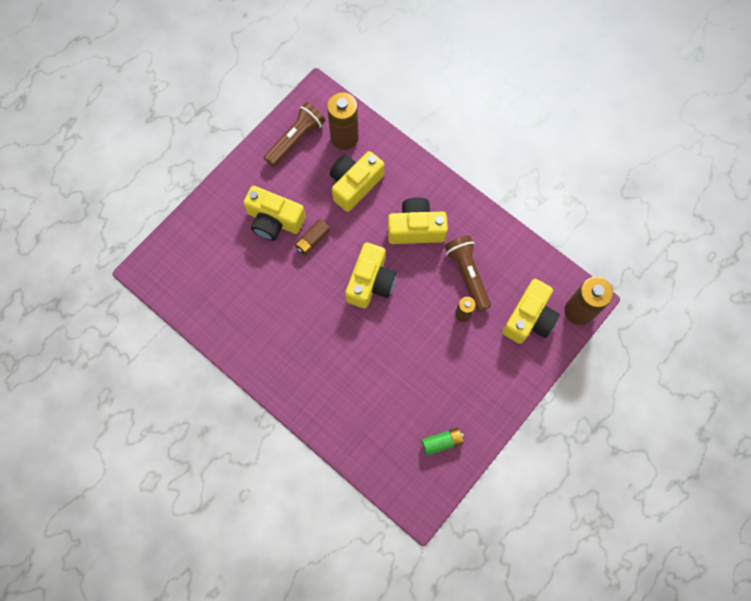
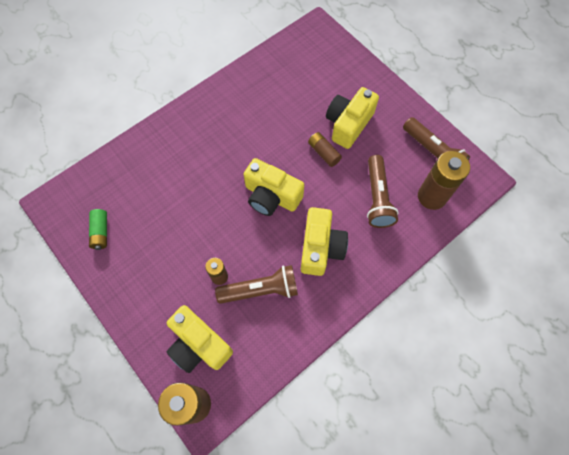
camera: 100 degrees right, 5 degrees down
yellow camera [330,151,384,212] -> brown flashlight [367,155,399,228]

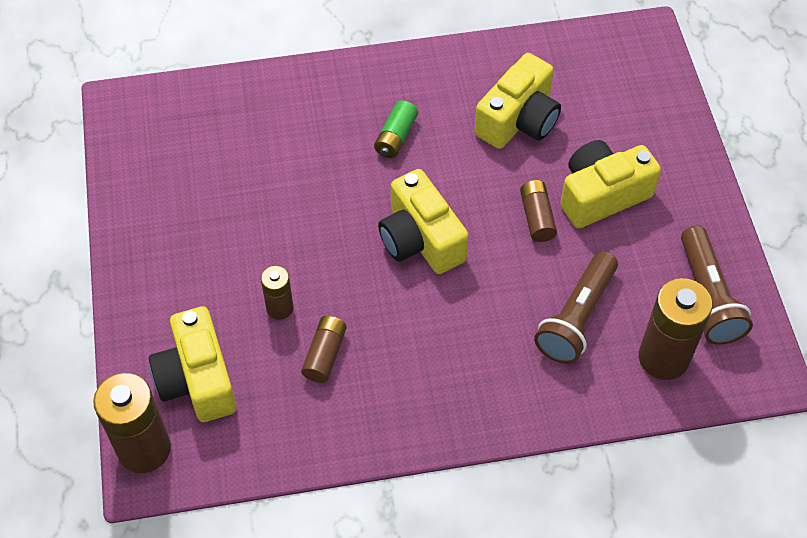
camera: 30 degrees right, 10 degrees down
green battery [89,209,107,250] -> green battery moved to [374,100,418,158]
brown flashlight [215,265,298,304] -> brown battery [301,316,347,383]
yellow camera [301,207,348,276] -> yellow camera moved to [474,53,561,149]

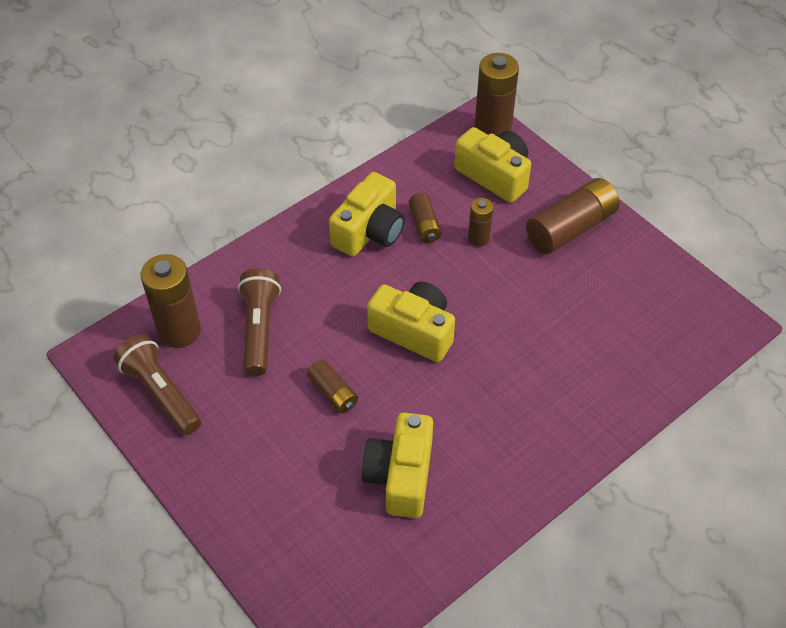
camera: 150 degrees right, 5 degrees down
green battery [374,100,418,158] -> none
yellow camera [560,140,661,228] -> yellow camera moved to [329,172,405,256]
none -> brown battery [526,178,620,254]

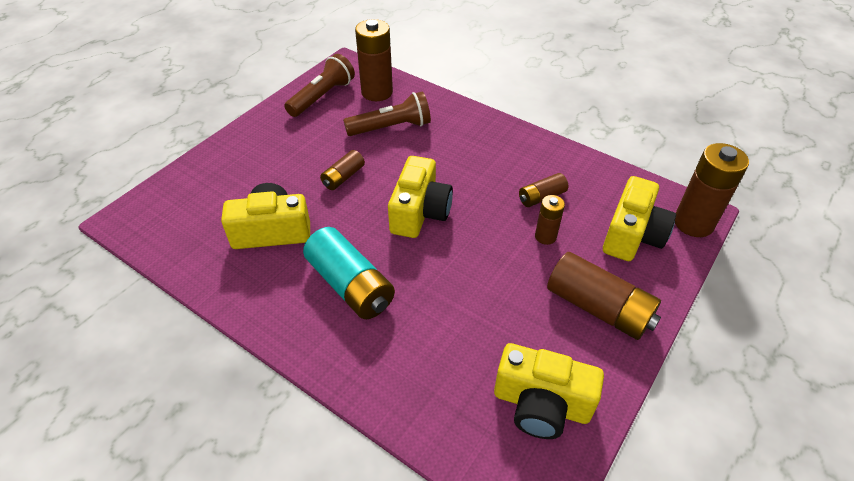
camera: 75 degrees right, 5 degrees down
yellow camera [329,172,405,256] -> yellow camera moved to [494,343,604,439]
none -> turquoise battery [303,227,395,319]

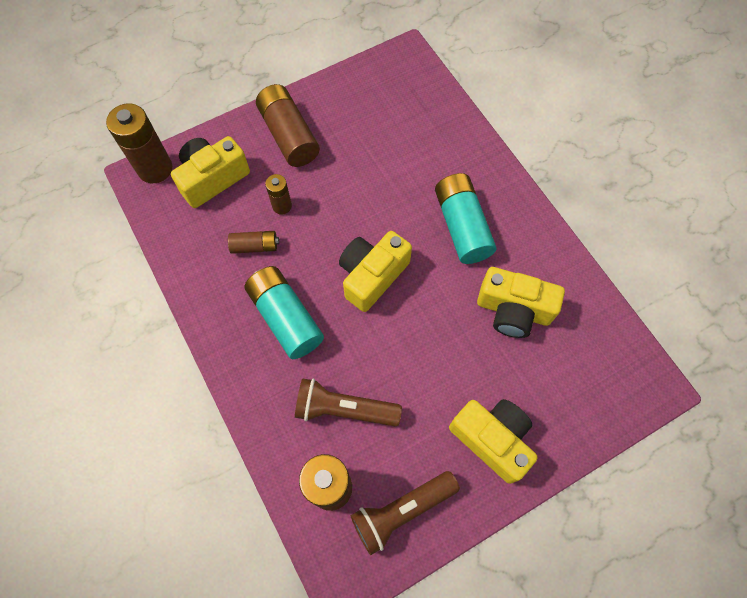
camera: 155 degrees left, 20 degrees up
brown battery [320,150,365,190] -> none
yellow camera [494,343,604,439] -> yellow camera moved to [449,399,538,484]
none -> turquoise battery [244,266,324,359]

